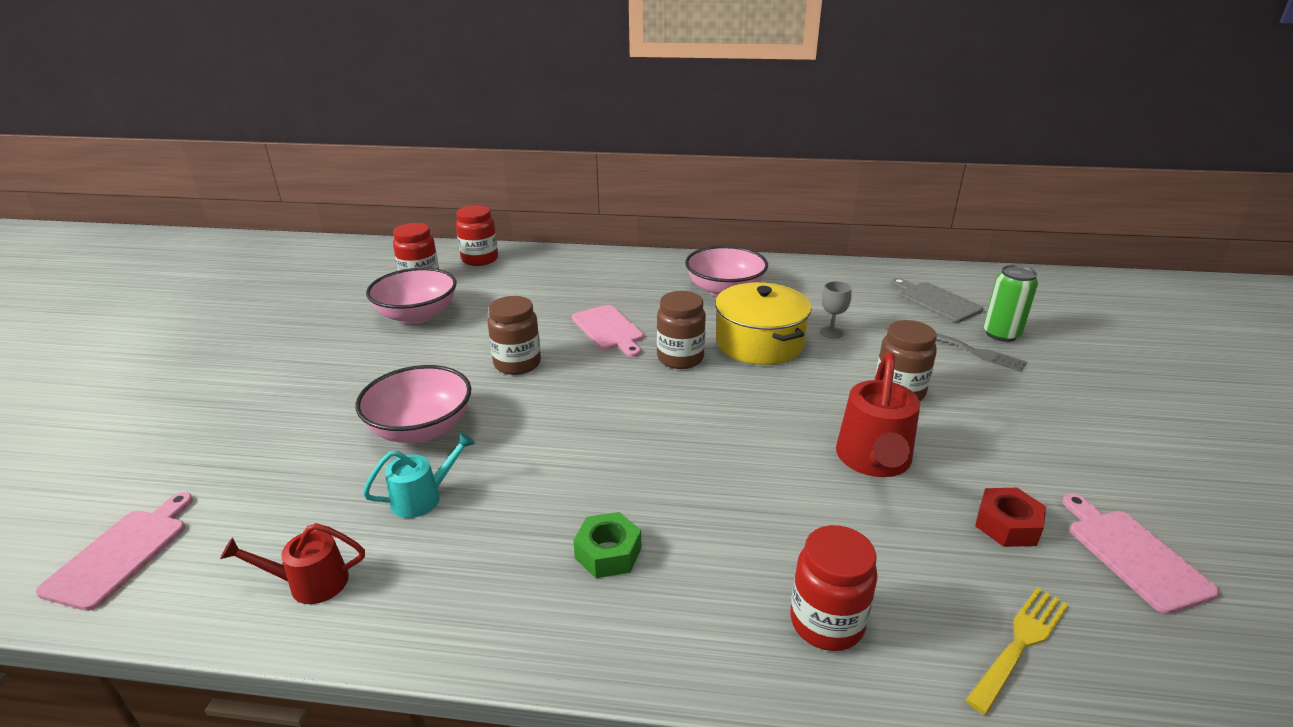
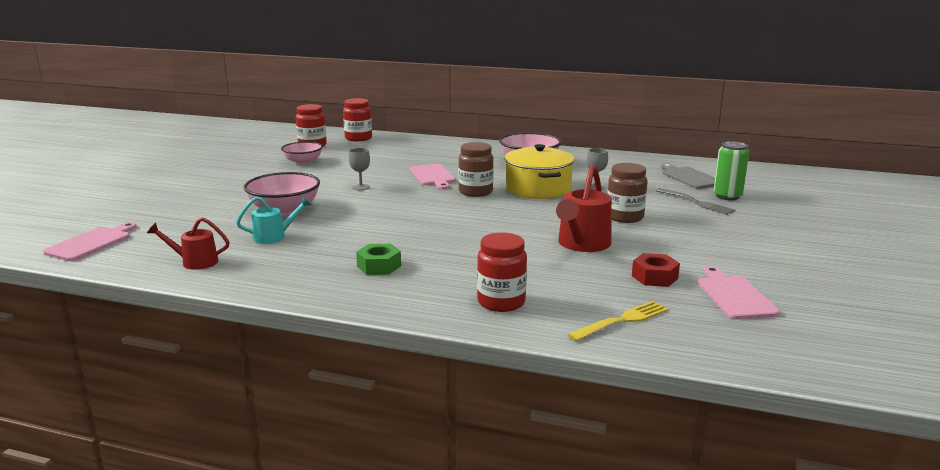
camera: 10 degrees right, 10 degrees down
pink bowl [366,268,457,324] -> pink bowl [281,142,323,165], size x0.66
brown jar [488,296,541,375] -> grey goblet [349,148,370,190]

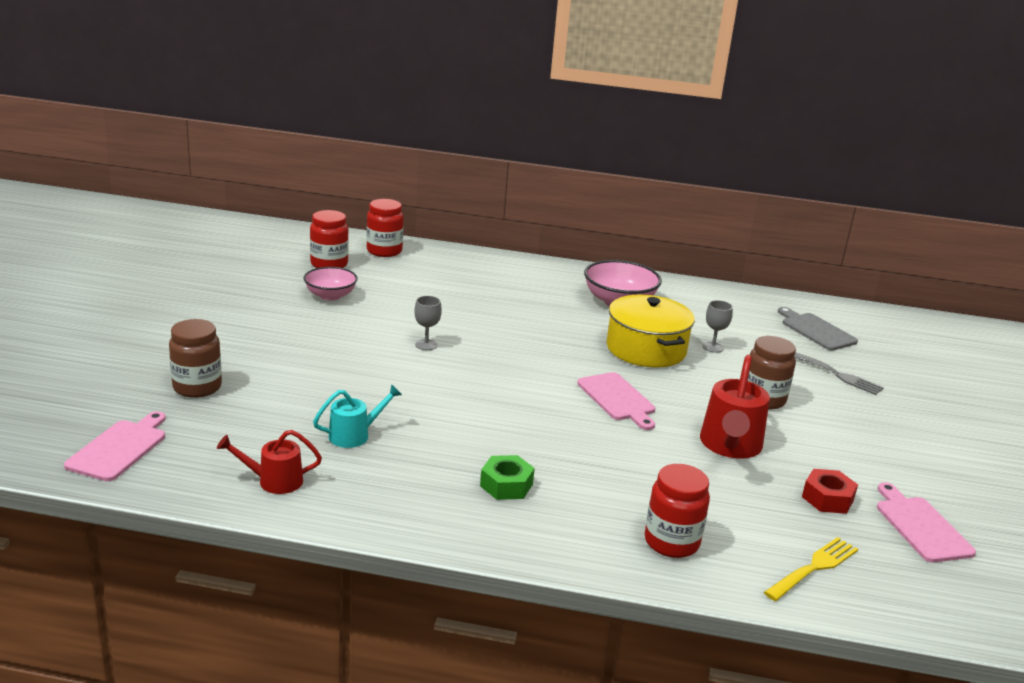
camera: 10 degrees left, 5 degrees up
pink bowl [244,172,320,216] -> none
pink cutting board [409,164,456,190] -> pink cutting board moved to [577,372,655,430]
brown jar [458,142,494,197] -> brown jar moved to [169,319,222,398]
green can [713,141,749,200] -> none

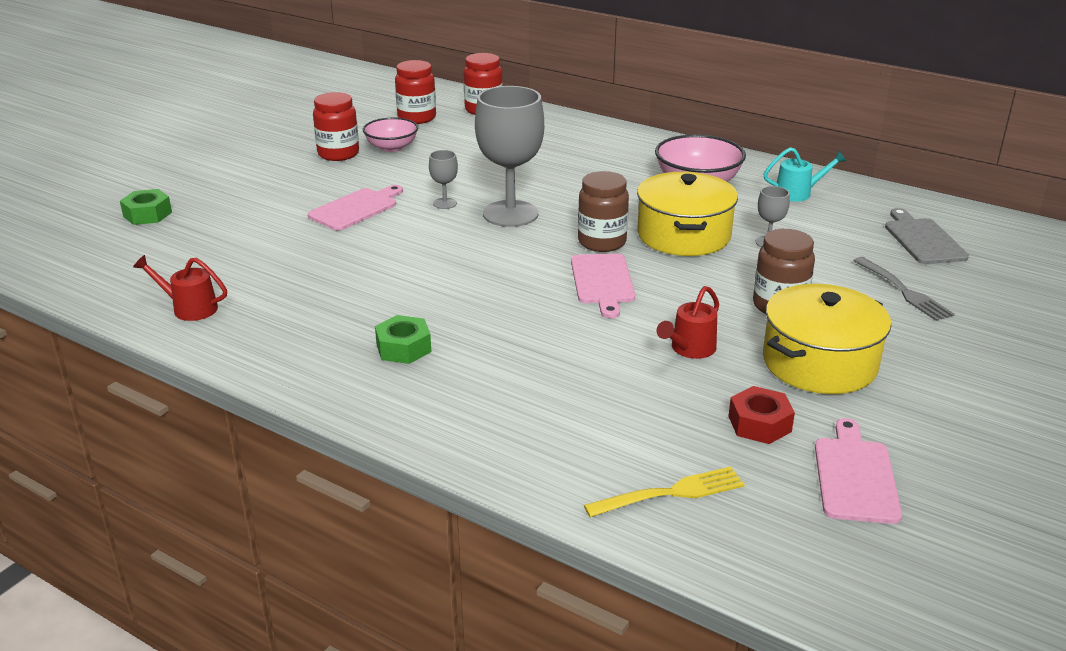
camera: 25 degrees right, 5 degrees up
pink cutting board [64,411,166,481] -> pink cutting board moved to [308,185,403,231]
brown jar [169,319,222,398] -> brown jar moved to [578,171,629,252]
turquoise watering can [313,384,402,448] -> turquoise watering can moved to [764,147,846,201]
red jar [645,464,710,558] -> red jar moved to [313,92,359,161]
red watering can [700,355,770,459] -> red watering can [657,286,719,359], size x0.60
none -> green nut [120,189,172,225]
none -> grey goblet [475,86,544,227]
none -> yellow pot [763,284,891,394]

